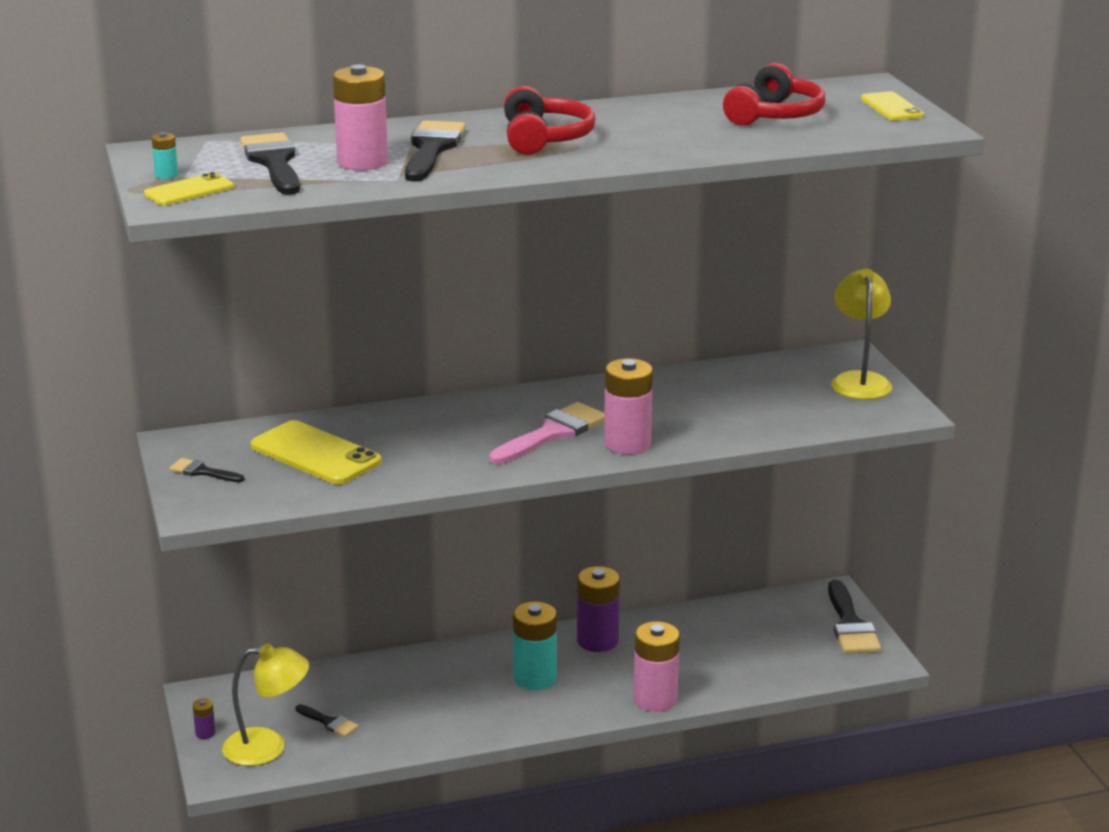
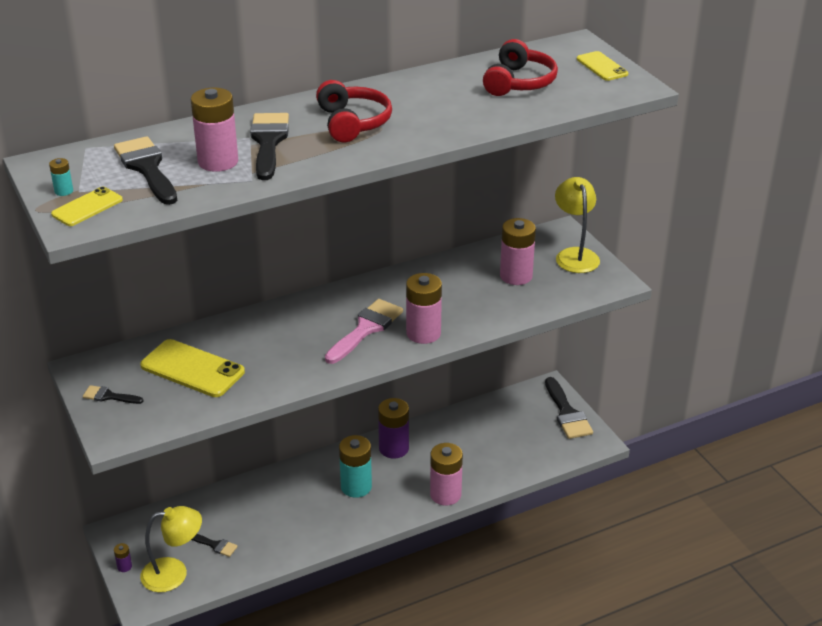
camera: 10 degrees left, 10 degrees up
none -> pink battery [500,218,536,285]

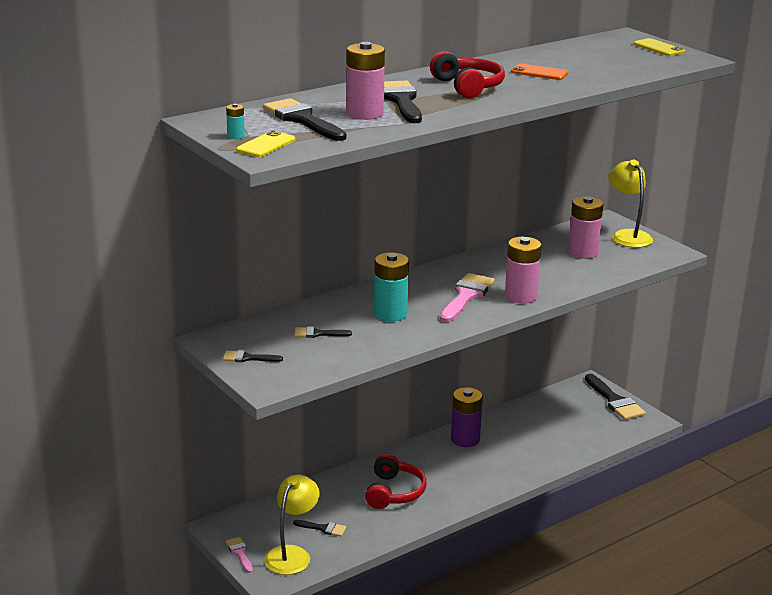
camera: 10 degrees left, 10 degrees down
purple battery [114,543,132,572] -> pink brush [226,537,253,573]
yellow phone [140,339,245,397] -> black brush [295,326,352,338]
yellow lamp [140,506,202,592] -> yellow lamp turned 45 degrees counterclockwise [264,474,320,575]
turquoise battery [339,435,372,498] -> turquoise battery moved to [374,252,409,321]
pink battery [430,443,463,505] -> none
red headphones [483,39,558,96] -> red headphones moved to [365,453,426,509]
none -> orange phone [511,63,568,80]

